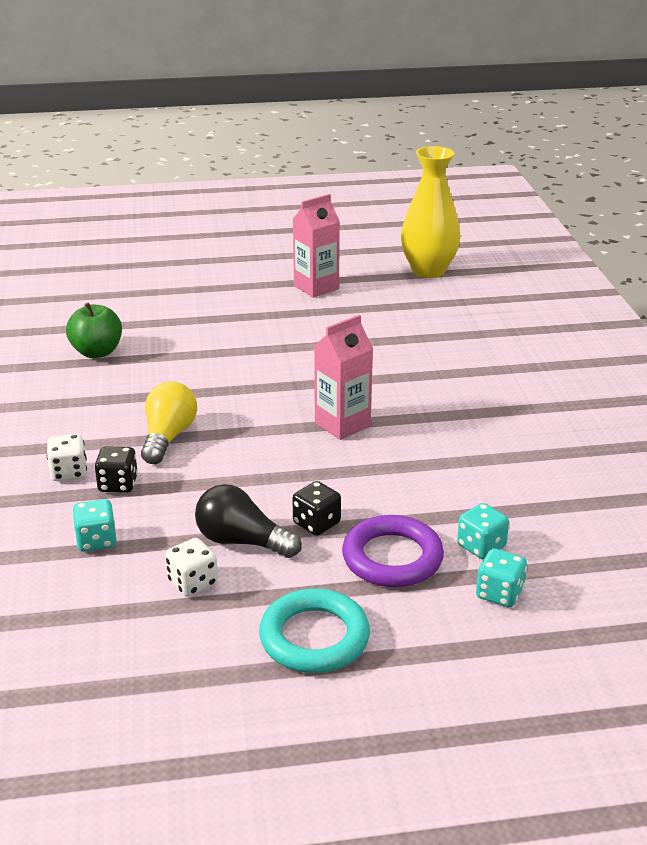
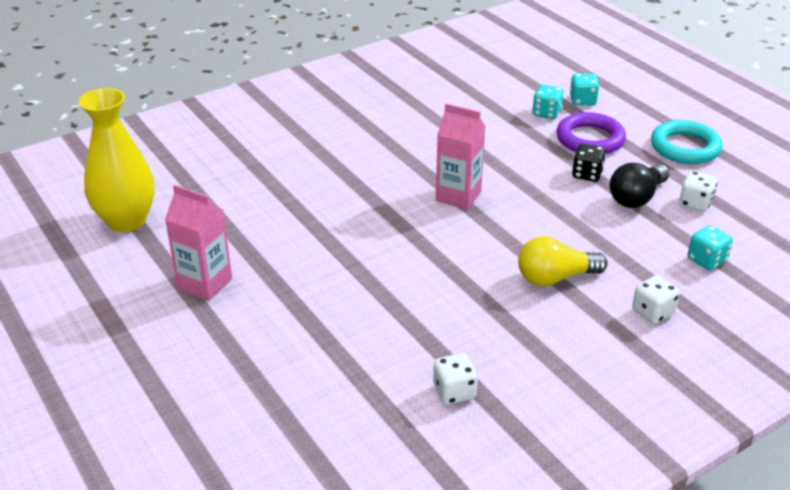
camera: 115 degrees left, 5 degrees up
green apple [66,302,122,358] -> white dice [433,353,478,405]
black dice [94,446,138,493] -> none
black light bulb [195,484,302,558] -> black light bulb turned 45 degrees clockwise [610,163,669,208]

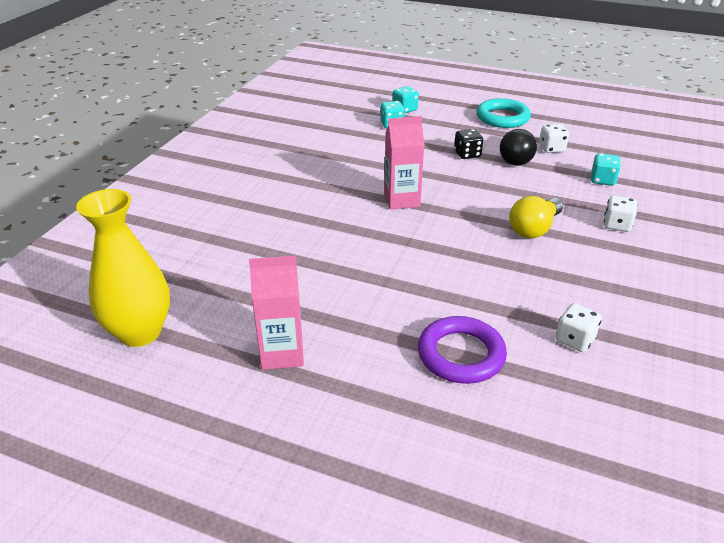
camera: 35 degrees left, 0 degrees up
purple ring [556,112,626,154] -> purple ring moved to [418,316,507,384]

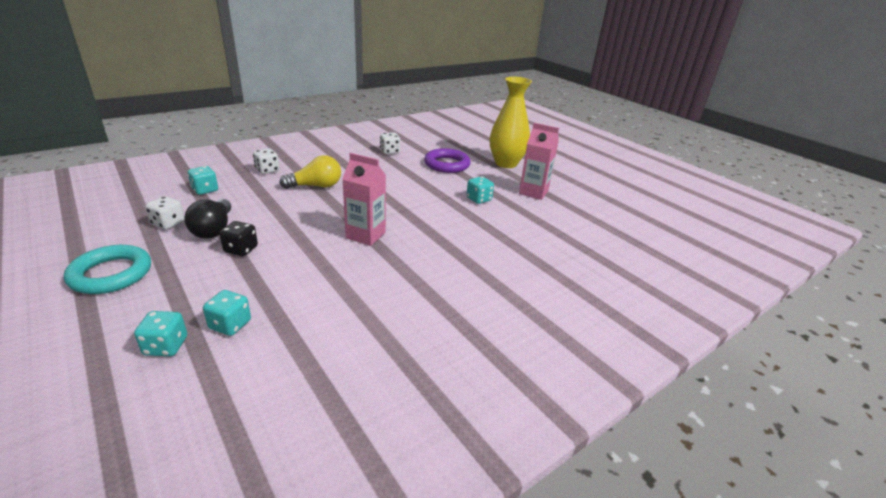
camera: 150 degrees left, 5 degrees down
yellow vase [76,189,170,347] -> yellow vase moved to [490,77,532,168]
black light bulb [500,129,537,166] -> black light bulb turned 135 degrees clockwise [184,199,231,239]
none -> turquoise dice [466,176,494,204]

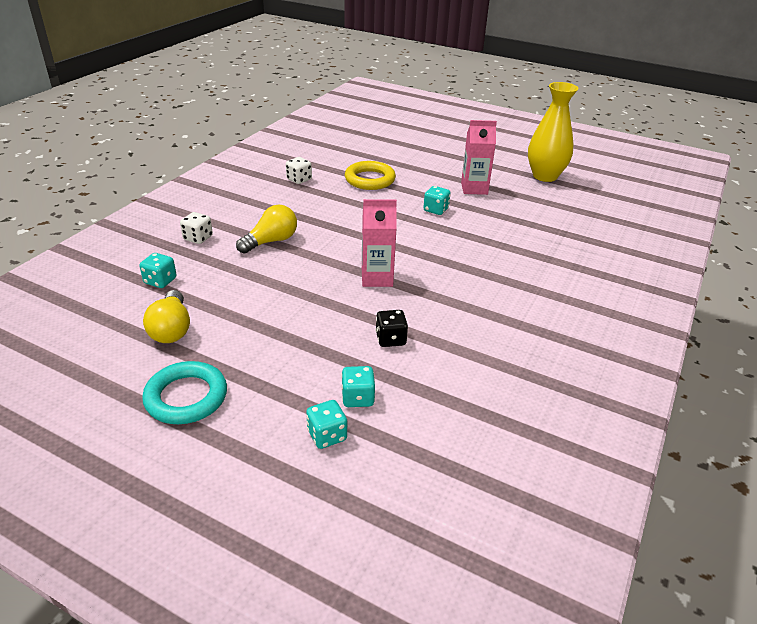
camera: 25 degrees left, 5 degrees up
white dice [146,196,184,229] -> yellow light bulb [143,290,190,343]
black light bulb [184,199,231,239] -> none
black dice [219,221,258,256] -> black dice moved to [376,310,408,347]
purple ring [424,148,471,173] -> yellow ring [345,161,396,190]
yellow vase [490,77,532,168] -> yellow vase moved to [528,82,579,182]

